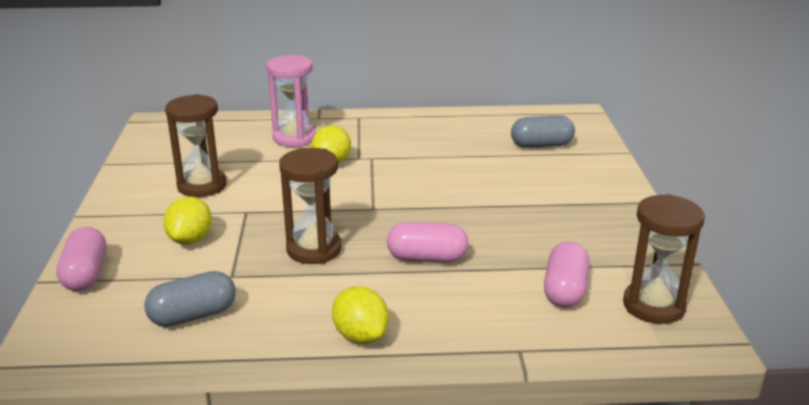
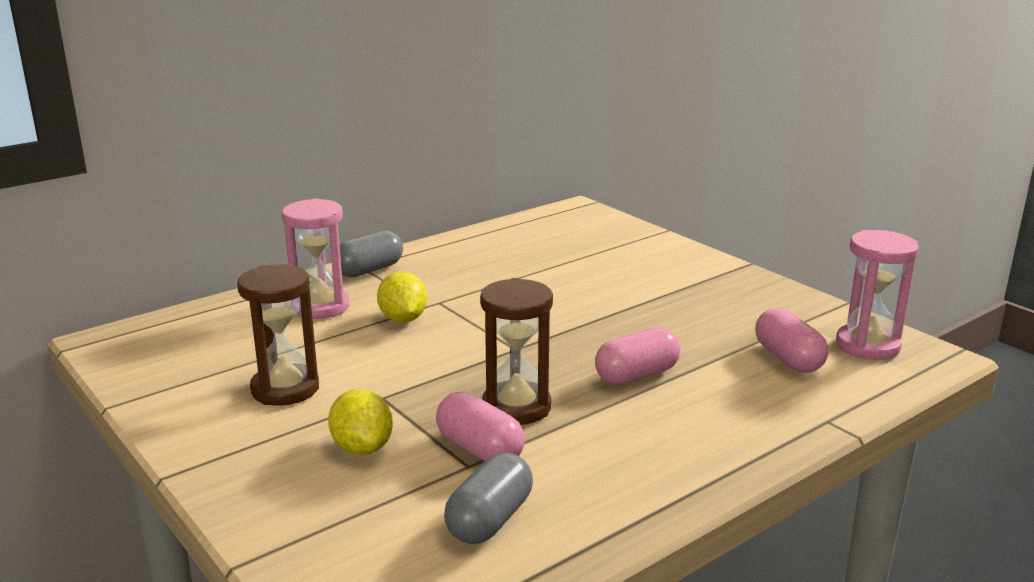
camera: 35 degrees left, 5 degrees down
pink capsule [56,227,106,291] -> pink capsule moved to [436,392,525,461]
yellow lemon [332,286,389,344] -> none
grey capsule [511,115,575,148] -> grey capsule moved to [340,230,403,278]
brown hourglass [623,194,705,324] -> pink hourglass [836,230,919,360]

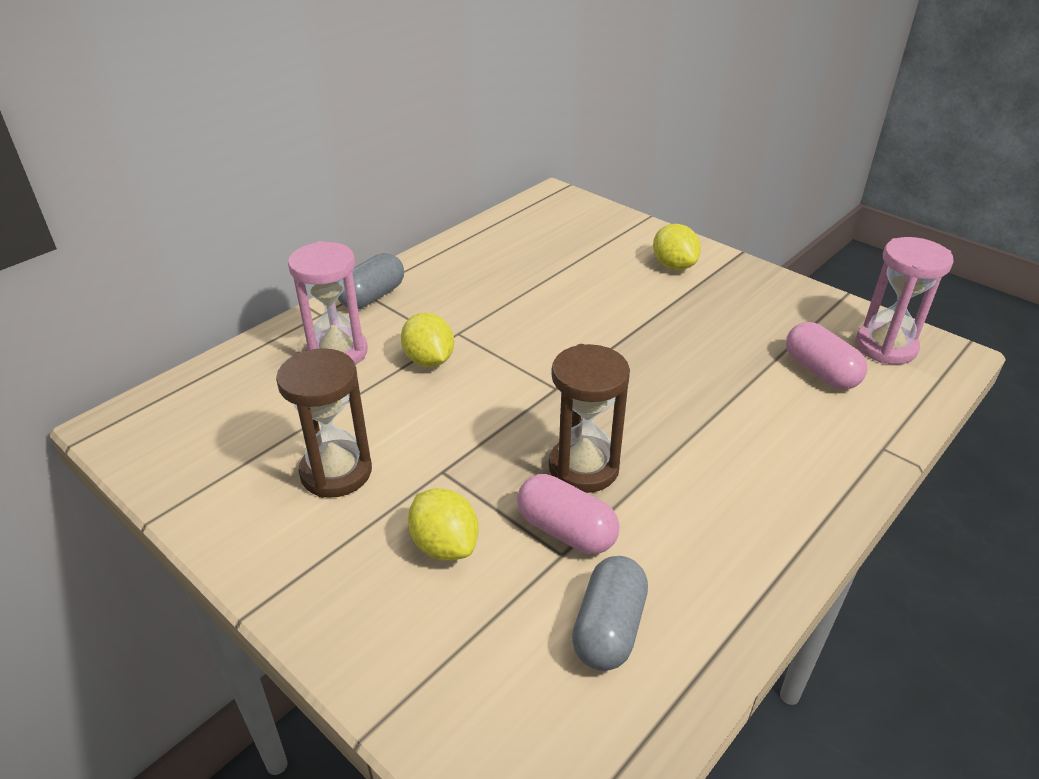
camera: 10 degrees left, 15 degrees up
pink capsule [595,327,681,385] -> none
none -> yellow lemon [653,224,701,270]

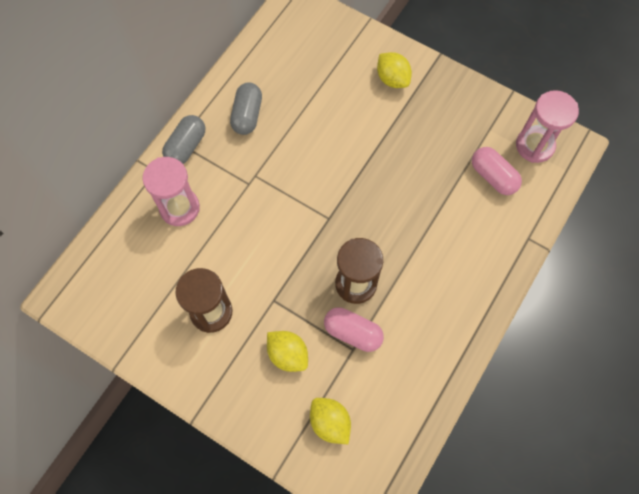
camera: 10 degrees left, 30 degrees up
yellow lemon [401,312,454,367] -> yellow lemon moved to [310,398,351,444]
grey capsule [572,556,648,671] -> grey capsule moved to [230,82,262,135]

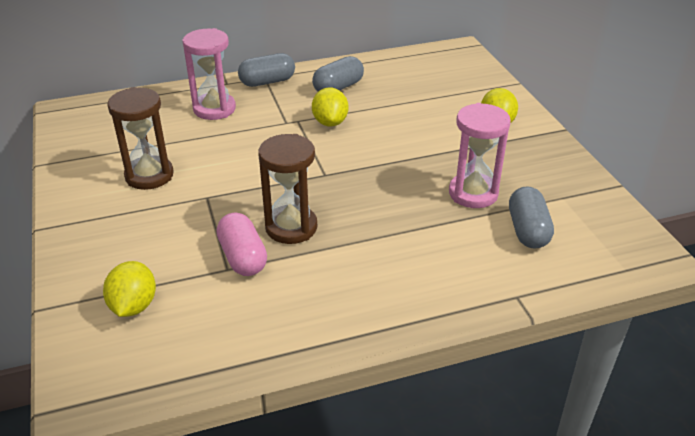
camera: 40 degrees right, 30 degrees down
yellow lemon [267,331,308,372] -> yellow lemon moved to [312,87,348,127]
pink capsule [472,147,522,195] -> grey capsule [509,186,554,249]
pink hourglass [516,90,579,163] -> pink hourglass moved to [449,103,511,208]

